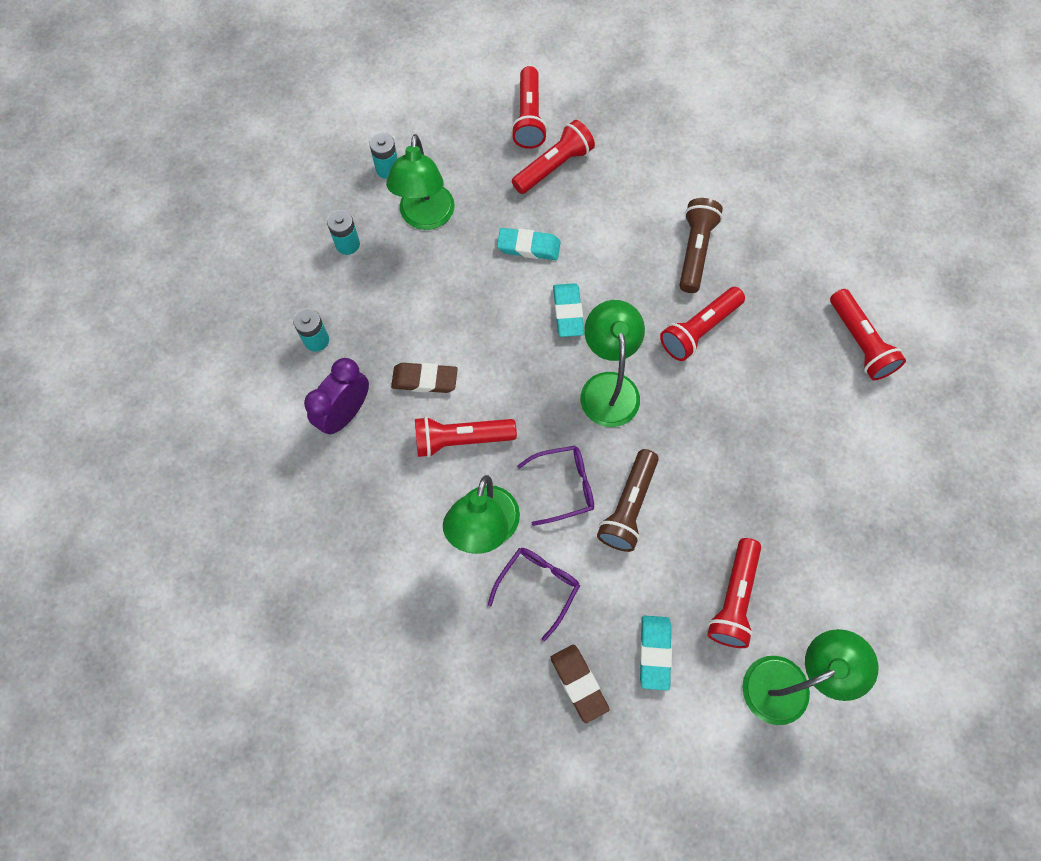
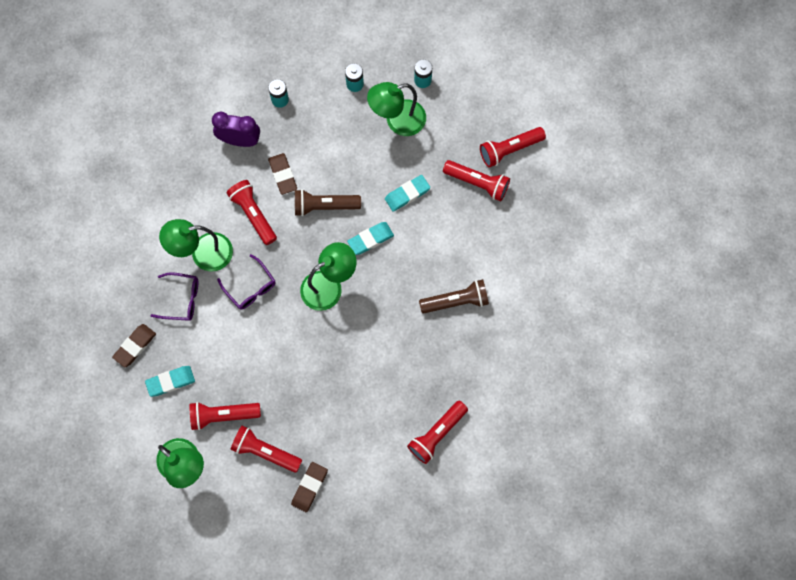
camera: 65 degrees right, 5 degrees up
turquoise eraser [497,228,561,260] -> turquoise eraser turned 75 degrees clockwise [385,175,430,212]
brown flashlight [597,449,659,552] -> brown flashlight moved to [295,189,361,216]
red flashlight [660,287,745,361] -> red flashlight moved to [230,426,302,473]
none -> brown eraser [291,462,328,512]

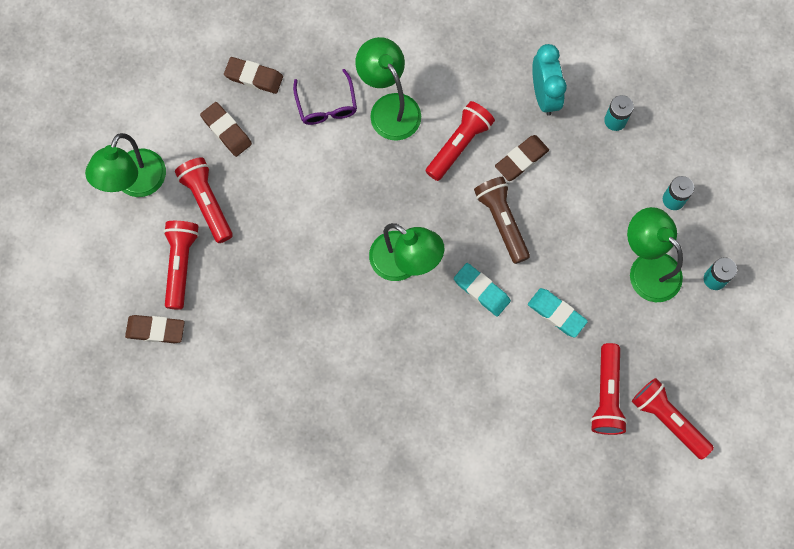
camera: 70 degrees right, 0 degrees up
turquoise eraser [145,366,195,397] -> brown eraser [200,102,252,157]
purple clock [212,111,260,147] -> turquoise clock [532,44,567,116]
purple glasses [217,254,275,310] -> none
red flashlight [407,401,468,464] -> none
brown flashlight [419,279,489,314] -> none

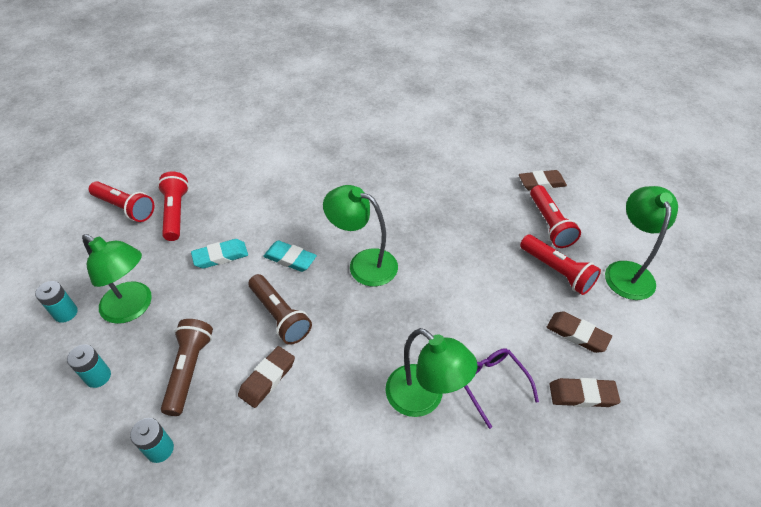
camera: 165 degrees right, 25 degrees down
red flashlight [426,101,495,181] -> none
turquoise eraser [528,288,588,338] -> turquoise eraser turned 45 degrees counterclockwise [191,239,248,269]
turquoise clock [532,44,567,116] -> none
none -> brown flashlight [161,319,213,416]

